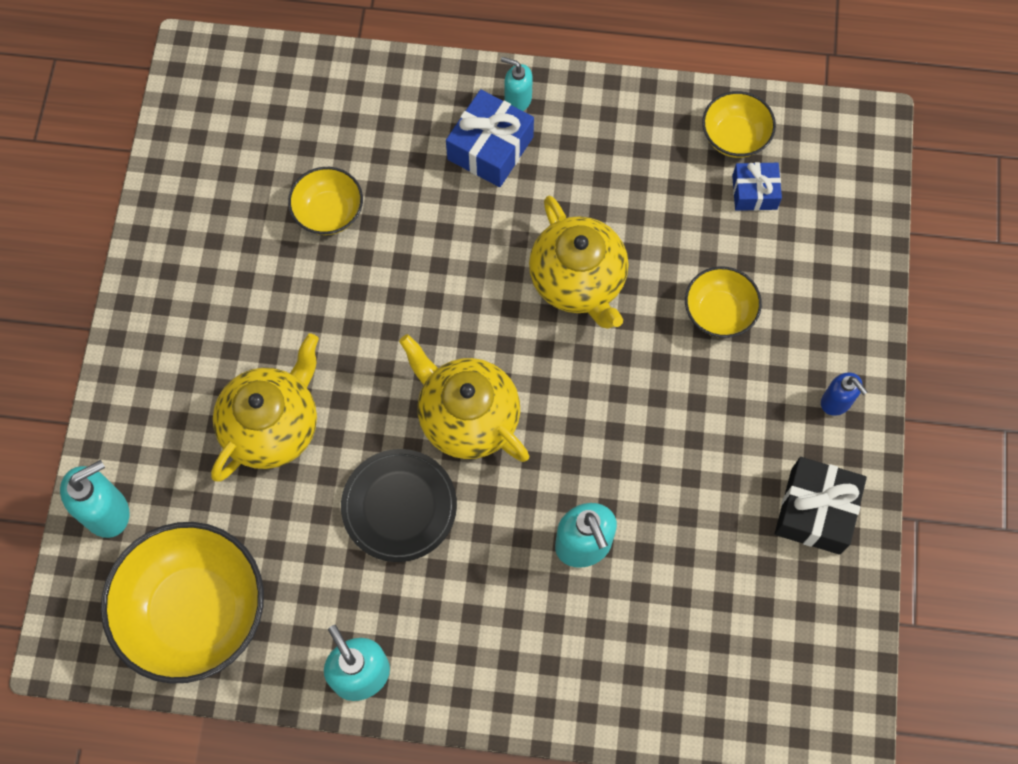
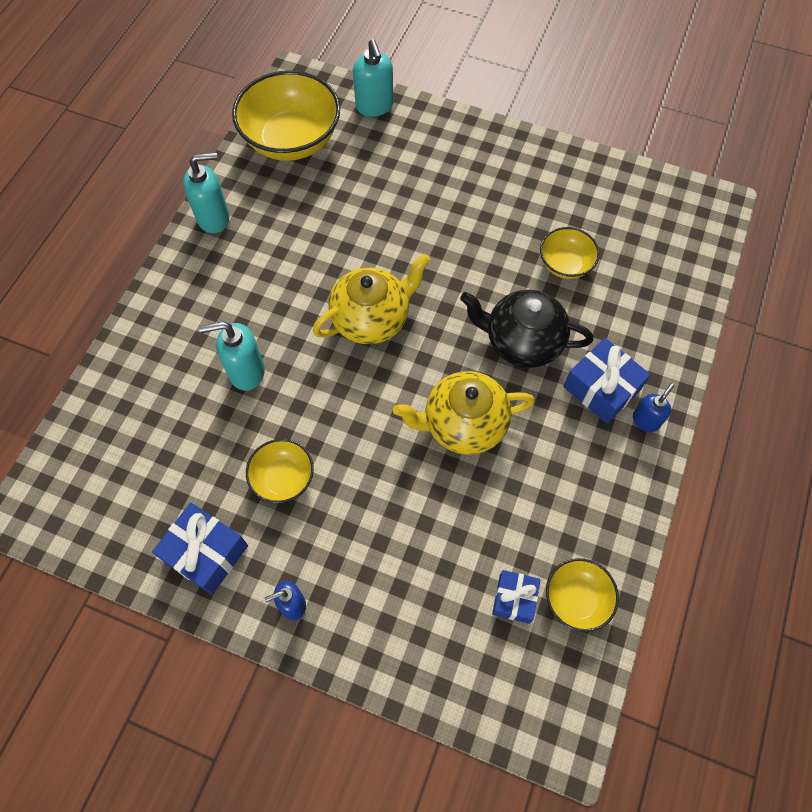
camera: 105 degrees right, 5 degrees down
yellow teapot [211,334,319,482] -> none
black plate [341,449,457,562] -> none
turquoise soap dispenser [501,57,533,111] -> blue soap dispenser [633,383,674,432]
yellow bowl [685,266,762,338] -> yellow bowl moved to [246,439,314,503]
black gift [775,457,867,555] -> blue gift [152,503,248,595]
none -> black teapot [460,290,593,368]

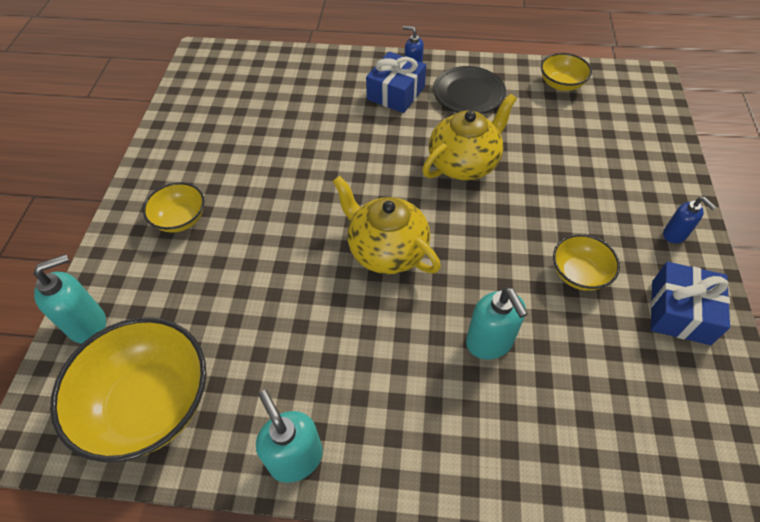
camera: 105 degrees left, 10 degrees down
yellow teapot [393,371,535,455] -> yellow teapot turned 105 degrees counterclockwise [422,94,517,180]
black teapot [460,290,593,368] -> none
blue gift [492,570,540,624] -> none
yellow bowl [540,227,600,279] -> yellow bowl moved to [143,182,205,233]
none -> black plate [433,66,506,114]

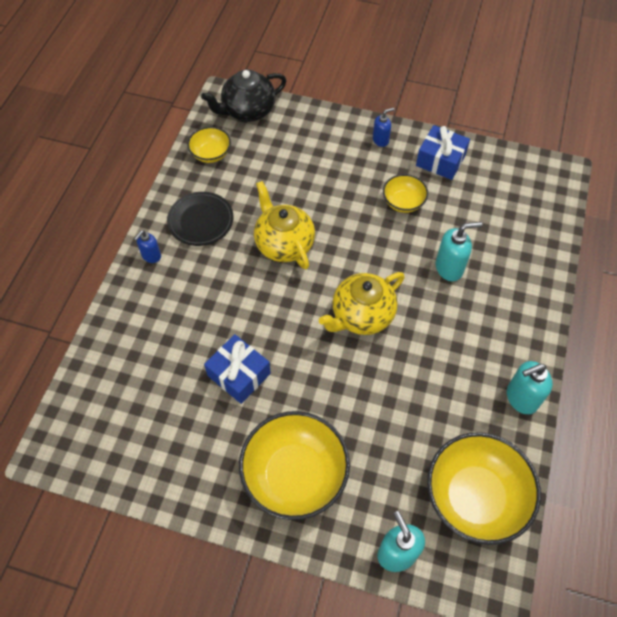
camera: 80 degrees left, 5 degrees up
yellow bowl [143,182,205,233] -> yellow bowl [239,411,350,520], size x1.93
blue gift [366,51,426,113] -> blue gift moved to [204,334,271,404]
none -> black teapot [201,69,287,122]

